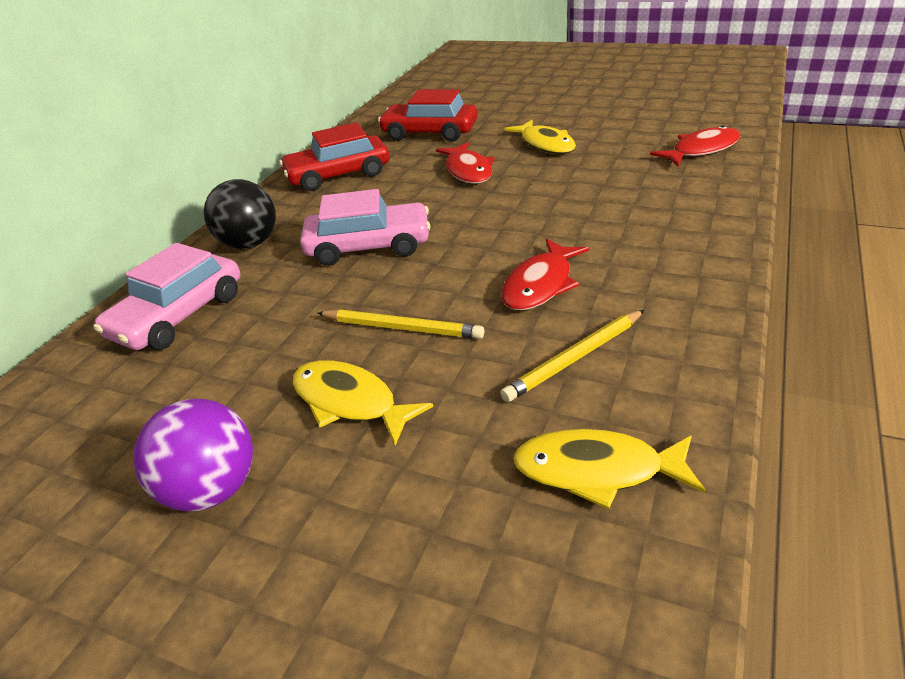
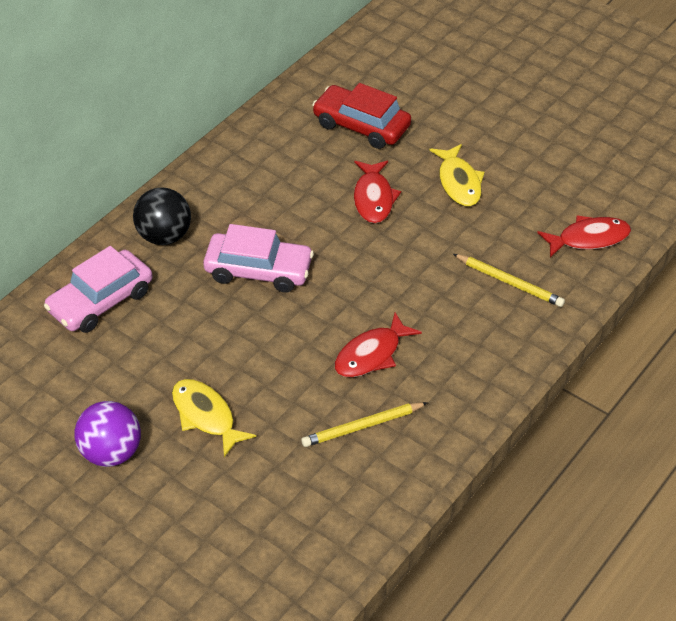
camera: 10 degrees right, 10 degrees up
red car [279,122,389,191] -> none
yellow pencil [318,309,484,339] -> yellow pencil moved to [453,254,565,307]
yellow fish [513,429,705,509] -> none

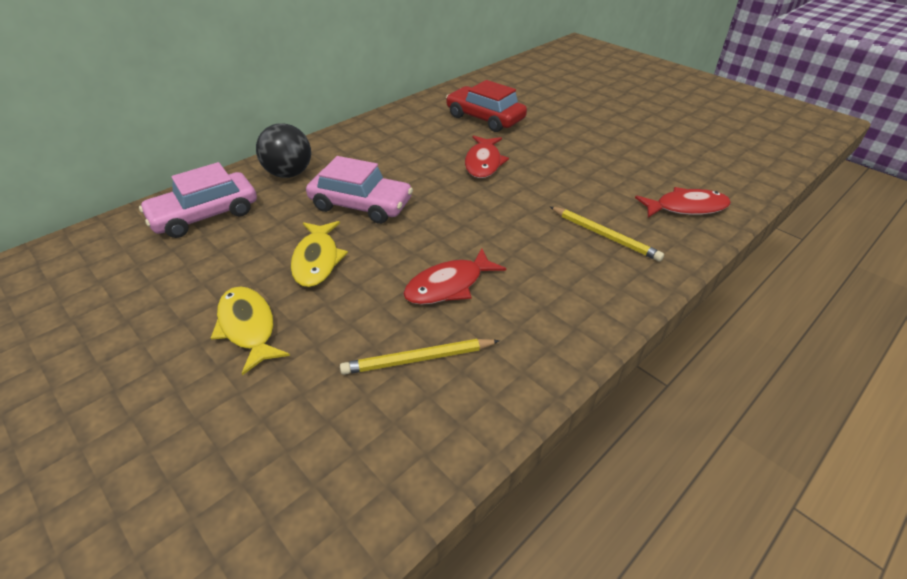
camera: 10 degrees right, 5 degrees down
purple ball [75,401,141,467] -> none
yellow fish [429,144,485,206] -> yellow fish moved to [291,221,348,287]

